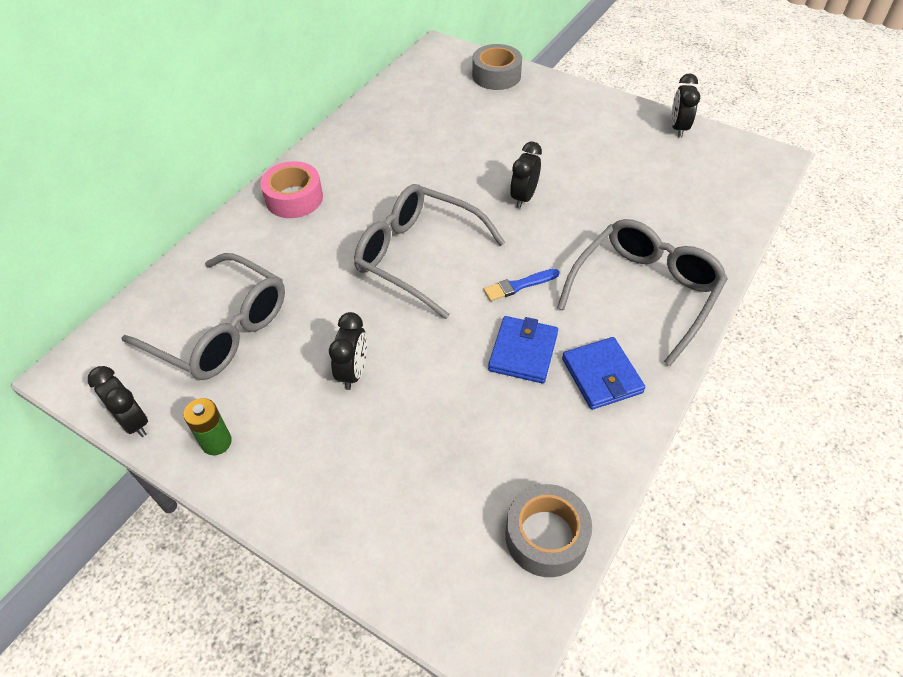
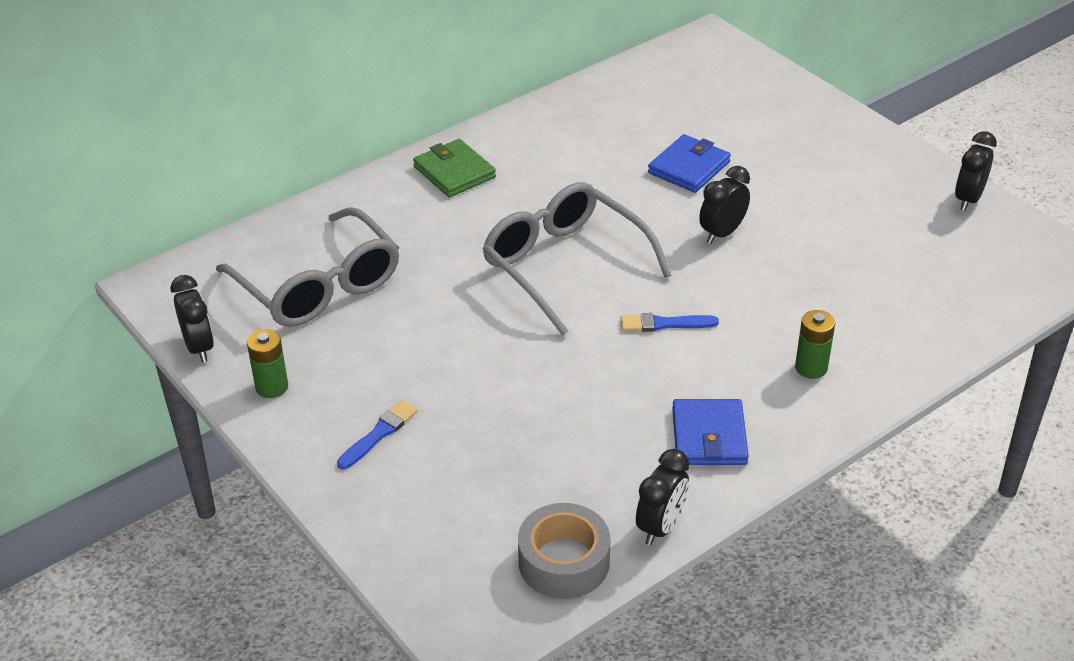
camera: 20 degrees right, 10 degrees down
pink tape [260,161,323,218] -> green wallet [413,139,496,197]
black clock [329,312,367,390] -> black clock moved to [636,449,689,545]
grey tape [472,44,522,90] -> none
blue wallet [488,316,558,383] -> blue wallet moved to [648,134,731,193]
grey glasses [557,219,728,366] -> green battery [795,310,835,379]
none -> blue brush [337,400,418,469]

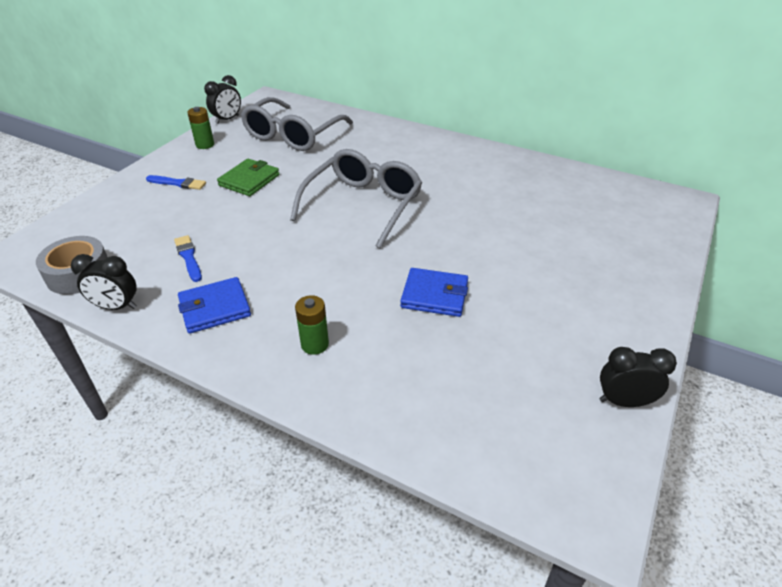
camera: 65 degrees right, 0 degrees up
green wallet [413,139,496,197] -> green wallet moved to [217,159,279,196]
blue brush [621,313,719,332] -> blue brush moved to [174,235,202,282]
blue wallet [648,134,731,193] -> blue wallet moved to [400,268,468,317]
black clock [699,166,750,244] -> none

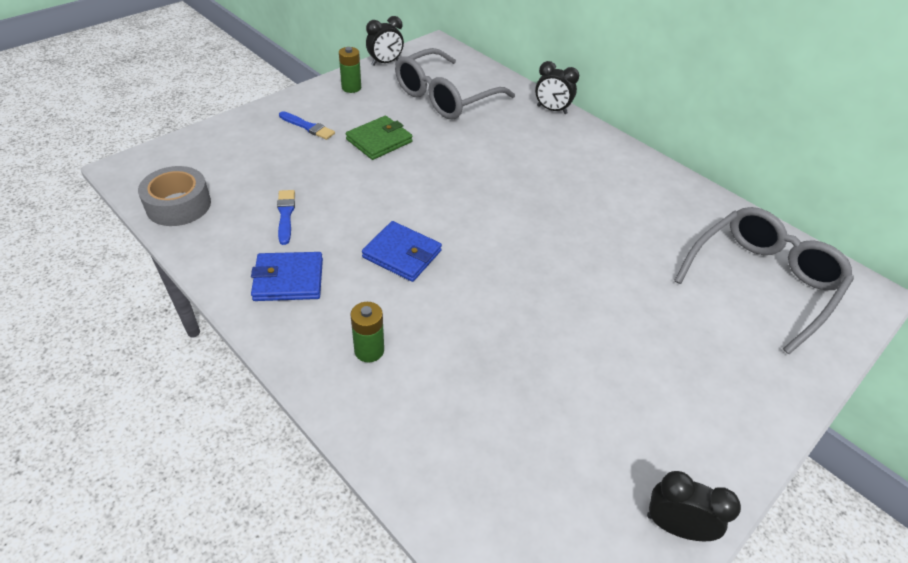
camera: 15 degrees right, 5 degrees up
black clock [71,254,137,310] -> black clock moved to [535,61,579,114]
grey glasses [290,149,422,248] -> grey glasses moved to [674,207,854,354]
blue wallet [400,268,468,317] -> blue wallet moved to [362,221,442,282]

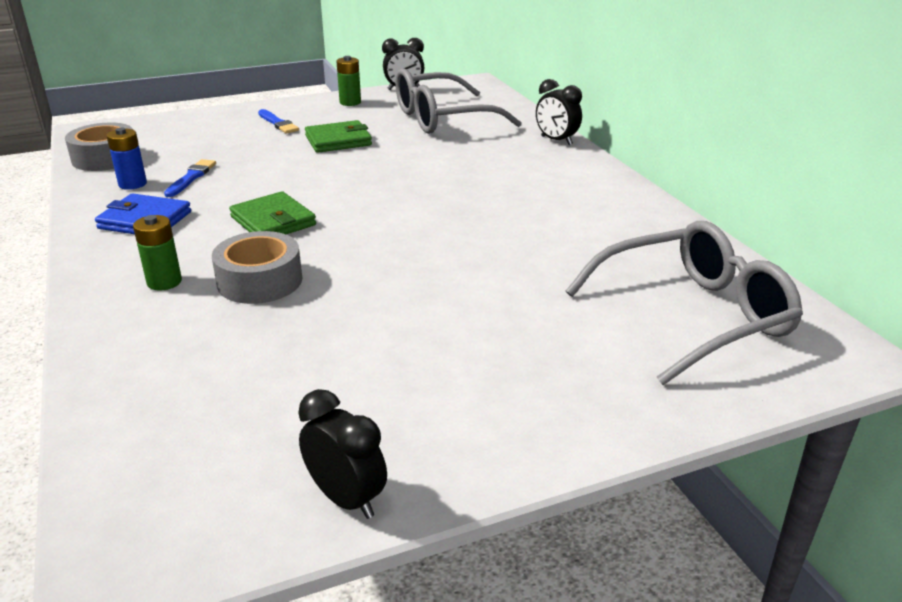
camera: 25 degrees right, 15 degrees down
blue wallet [362,221,442,282] -> green wallet [229,191,316,234]
none -> blue battery [107,128,147,190]
none -> grey tape [212,231,303,304]

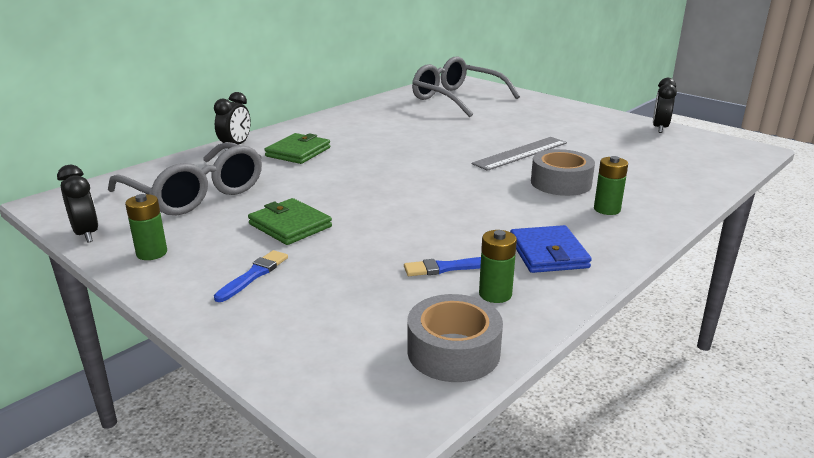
camera: 115 degrees left, 5 degrees down
blue battery [107,128,147,190] -> green battery [479,230,517,303]
green wallet [229,191,316,234] -> green wallet moved to [264,133,330,164]
none -> grey ruler [472,137,567,171]

